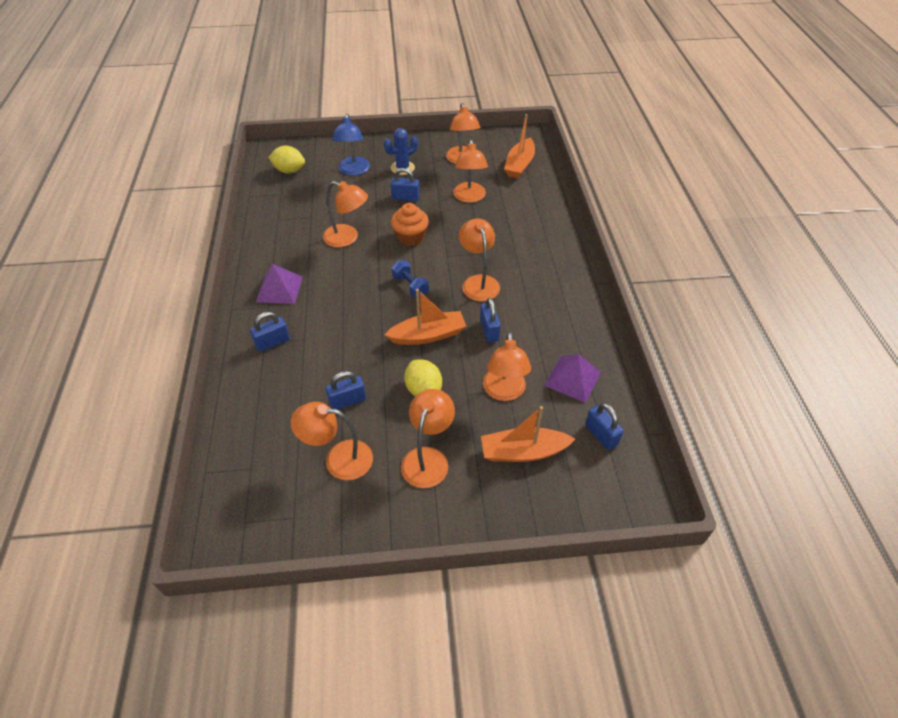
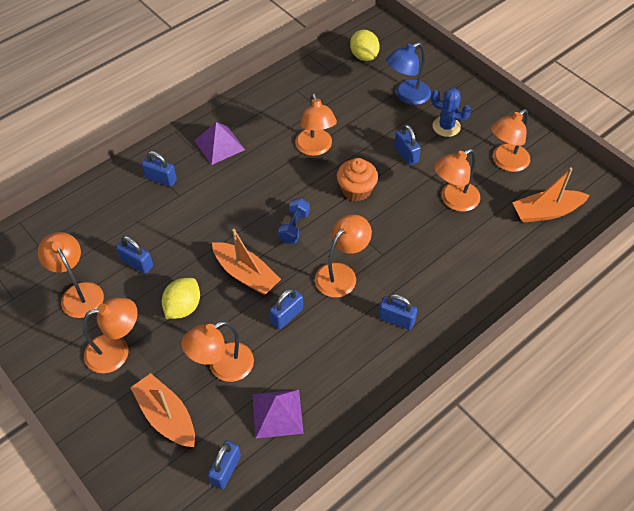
camera: 55 degrees right, 5 degrees up
none -> blue padlock [379,294,417,330]

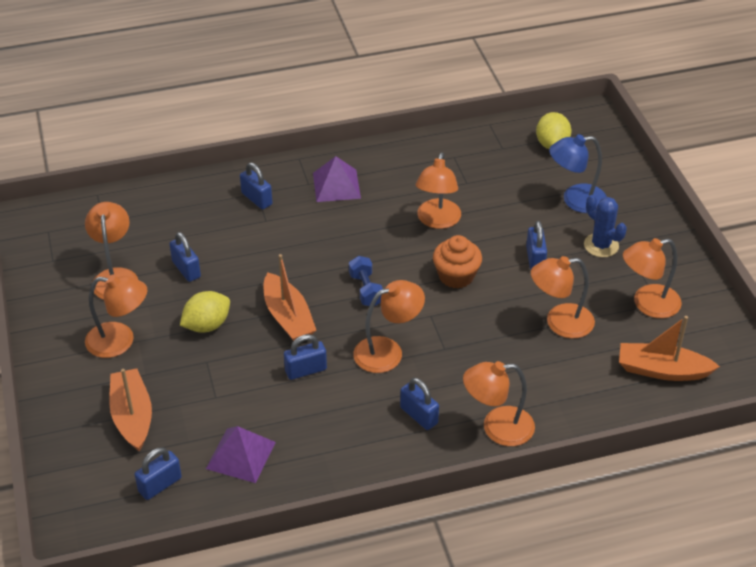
camera: 25 degrees right, 10 degrees down
orange lamp [181,321,254,382] -> orange lamp moved to [463,361,535,446]
blue dumbbell [278,198,310,244] -> blue dumbbell turned 60 degrees counterclockwise [349,256,383,307]

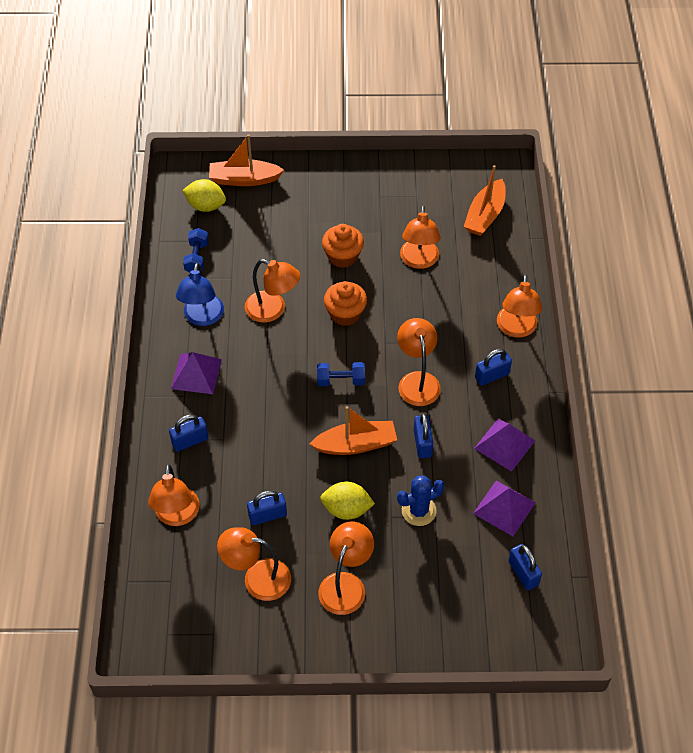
camera: 75 degrees left, 10 degrees up
orange boat [109,368,152,452] -> orange boat moved to [209,134,284,186]
yellow lemon [180,291,230,333] -> yellow lemon turned 60 degrees counterclockwise [320,482,375,520]
blue padlock [526,221,547,270] -> orange cupcake [322,224,364,268]
blue lamp [549,134,607,213] -> blue lamp moved to [176,263,224,326]
blue cactus [584,195,627,257] -> blue cactus moved to [397,476,445,526]
orange lamp [623,238,682,318] -> orange lamp moved to [148,464,200,526]
none -> blue dumbbell [183,228,209,272]
none -> purple pyramid [474,419,535,472]

